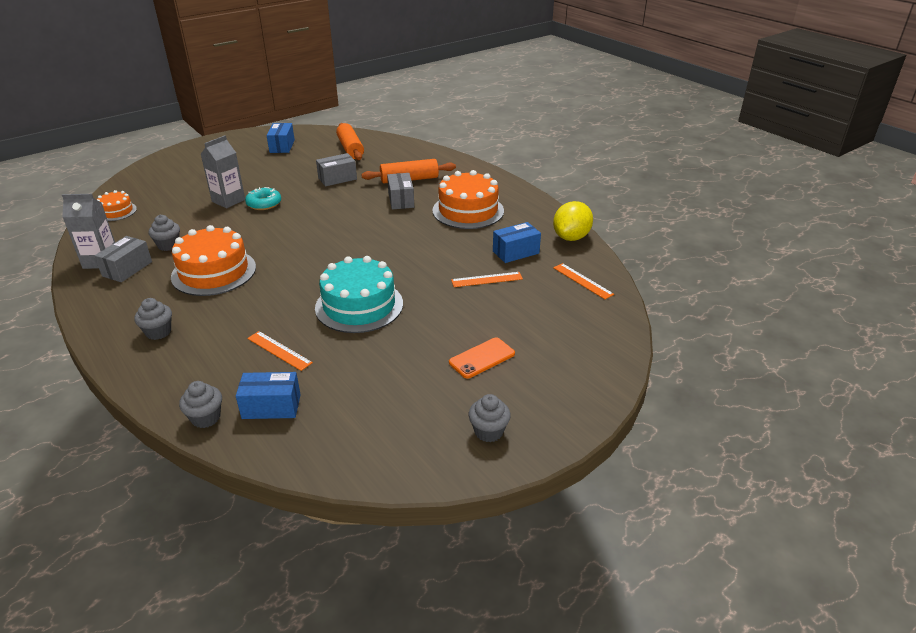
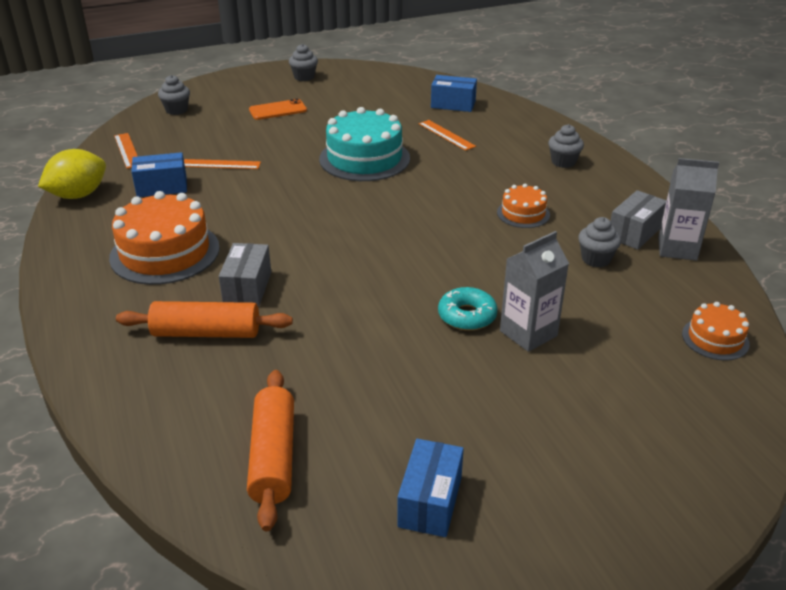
camera: 165 degrees left, 0 degrees up
orange cake [171,225,256,296] -> orange cake [497,184,550,228], size x0.52
grey cupcake [179,381,222,428] -> grey cupcake moved to [158,75,190,115]
grey box [316,153,357,186] -> none

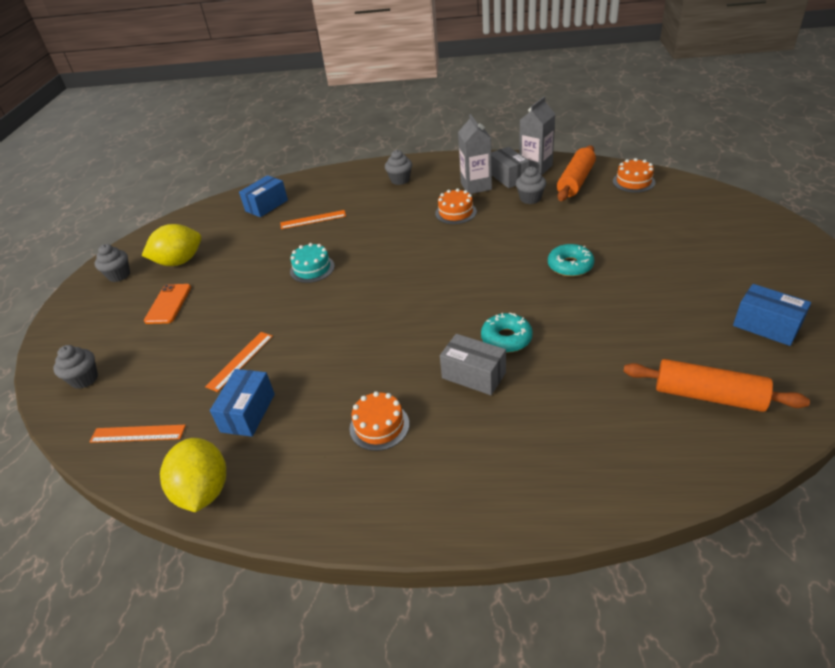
camera: 60 degrees left, 5 degrees up
orange cake [109,191,220,285] -> orange cake [350,391,409,451], size x0.52
orange rolling pin [116,301,293,338] -> orange rolling pin moved to [557,145,596,201]
turquoise cake [319,107,410,181] -> turquoise cake [290,243,335,283], size x0.52
grey carton [500,231,569,352] -> grey carton moved to [458,114,492,194]
none -> yellow lemon [142,224,201,266]
none -> turquoise donut [481,313,533,353]

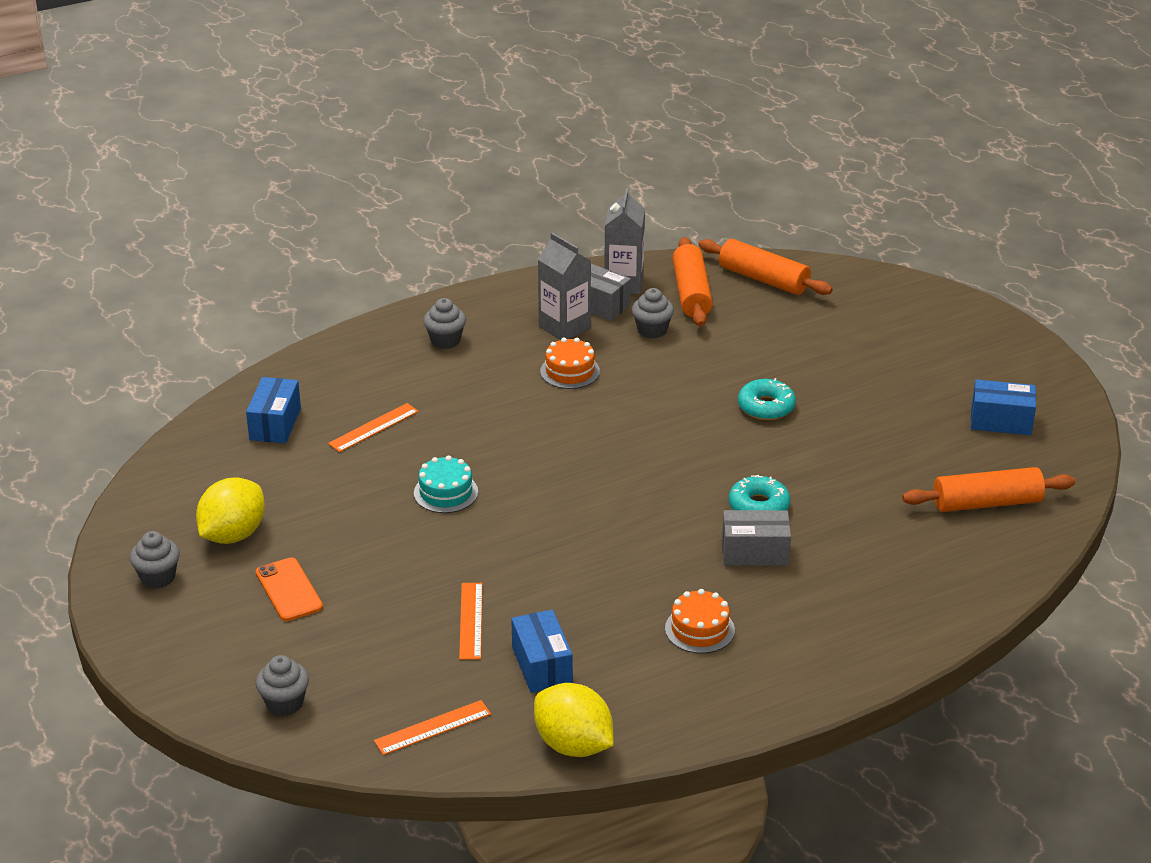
camera: 35 degrees left, 5 degrees down
orange cake [613,158,655,193] -> orange rolling pin [699,239,833,295]

